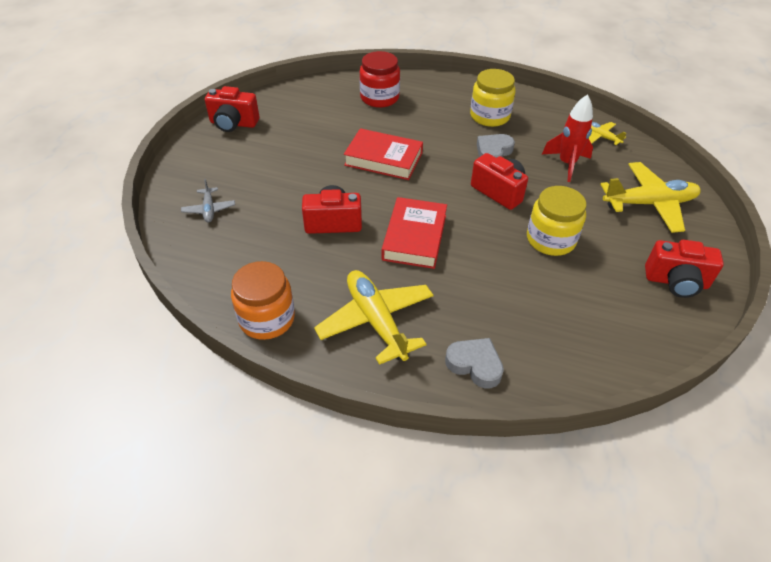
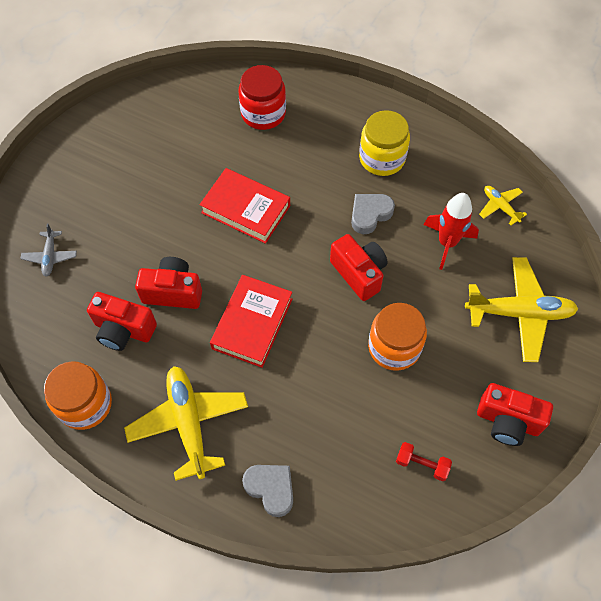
camera: 10 degrees right, 15 degrees up
red camera [205,86,259,132] -> red camera moved to [87,292,157,351]
yellow jar [527,186,586,256] -> orange jar [368,303,427,371]
none -> red dumbbell [396,442,452,481]

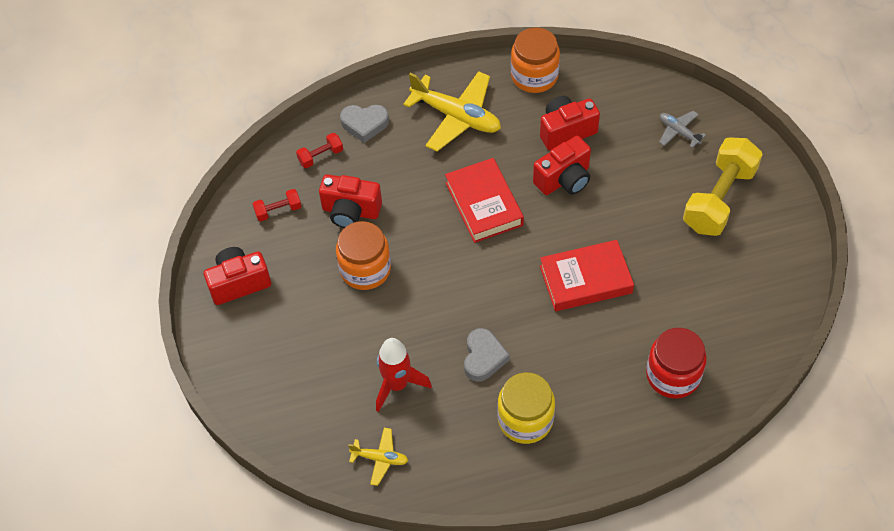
camera: 140 degrees right, 5 degrees down
red camera [330,234,388,301] -> red camera moved to [319,174,382,228]
yellow plane [465,257,578,362] -> none
none -> red dumbbell [296,133,343,168]
none -> yellow dumbbell [683,137,763,236]

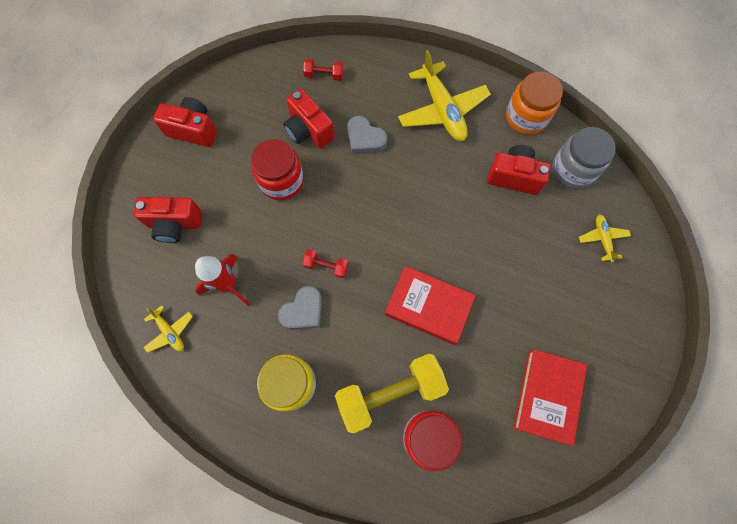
camera: 35 degrees right, 15 degrees up
red dumbbell [253,189,302,222] -> red dumbbell moved to [302,249,349,278]
orange jar [336,221,391,290] -> red jar [251,139,304,200]
grey heart [340,105,389,143] -> grey heart moved to [347,116,387,154]
red book [445,158,524,243] -> red book moved to [513,349,587,446]
red camera [533,136,591,195] -> red camera moved to [134,197,202,243]
grey plane [659,111,706,148] -> yellow plane [579,214,631,262]
yellow dumbbell [683,137,763,236] -> yellow dumbbell moved to [335,354,449,433]
none -> grey jar [552,127,616,189]

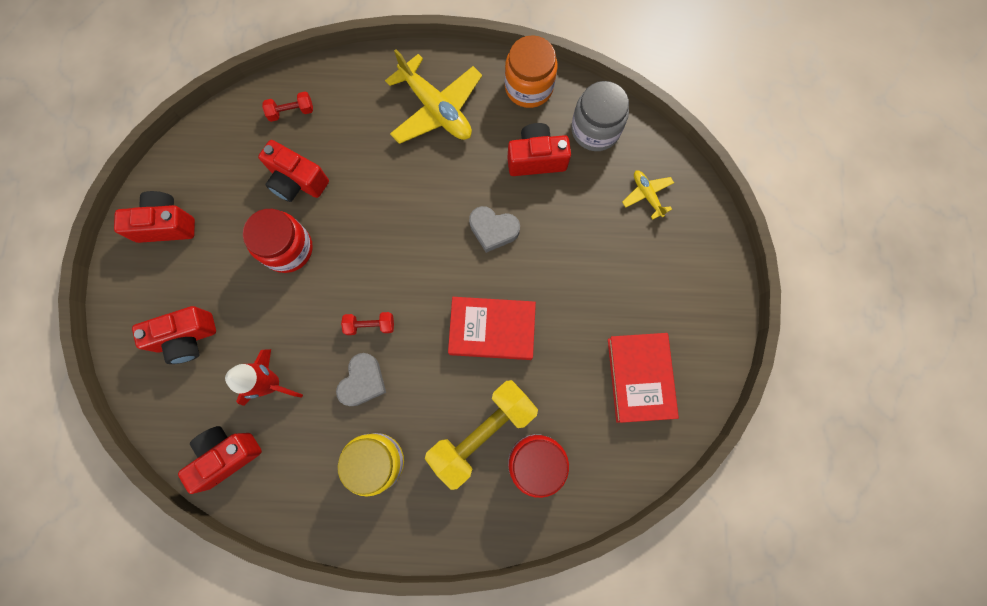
camera: 20 degrees left, 5 degrees up
yellow plane [143,305,193,353] -> red camera [178,426,262,494]
grey heart [347,116,387,154] -> grey heart moved to [469,206,520,253]

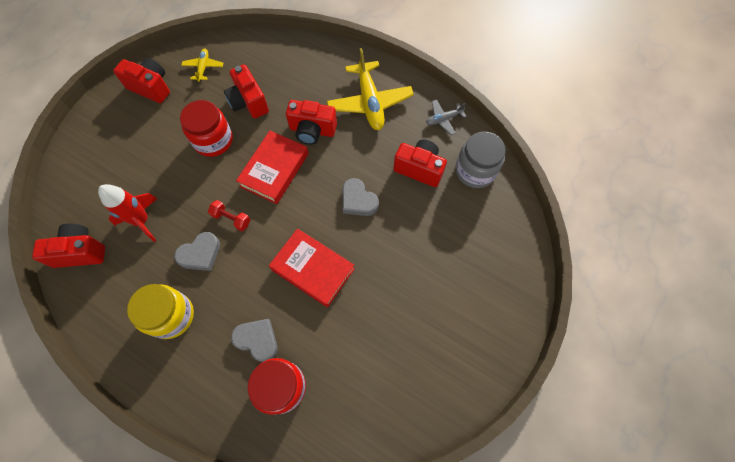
camera: 30 degrees right, 10 degrees down
red camera [132,306,216,364] -> red camera moved to [286,100,337,145]
red dumbbell [262,92,313,122] -> none
yellow dumbbell [425,380,538,490] -> grey heart [231,319,277,362]
orange jar [505,35,557,108] -> grey plane [426,99,467,135]
red book [608,333,679,423] -> red book moved to [236,131,309,204]
yellow plane [622,171,674,220] -> yellow plane moved to [181,49,223,82]

